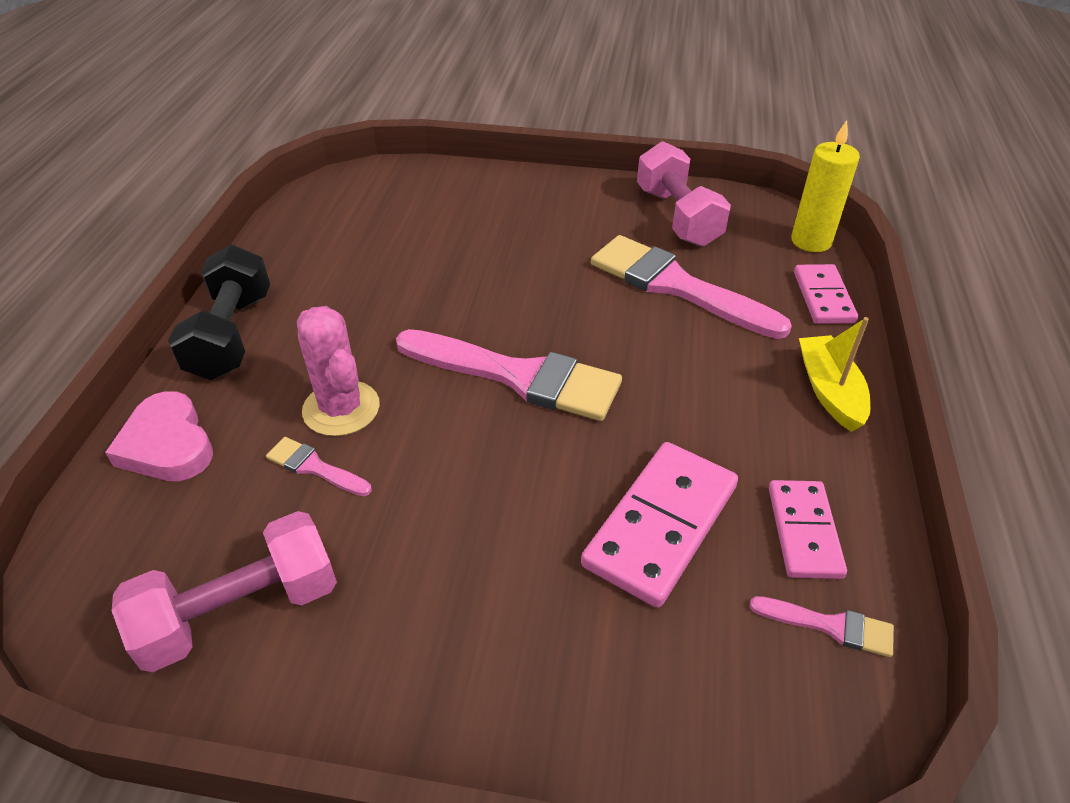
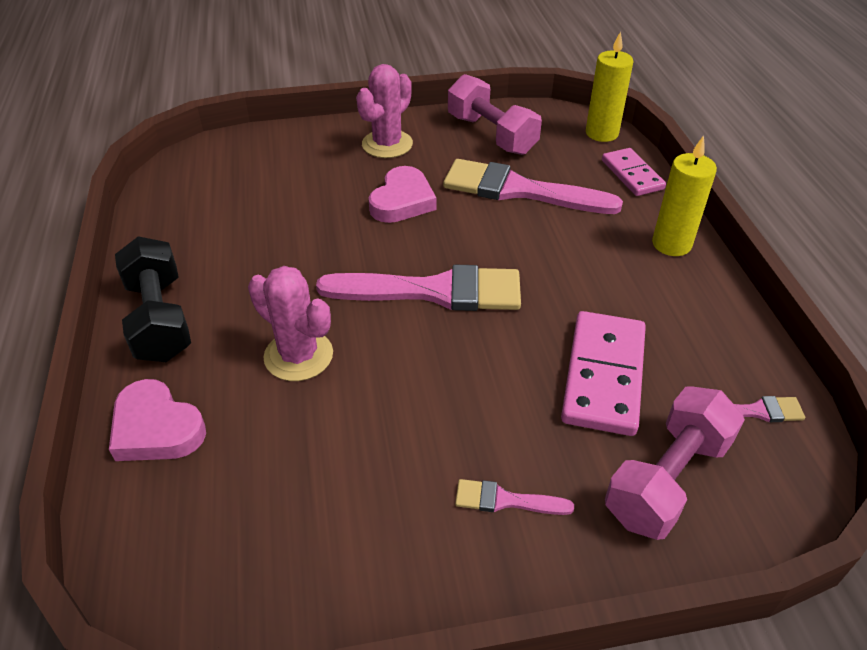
camera: 20 degrees left, 0 degrees up
pink dumbbell [112,511,337,672] -> pink dumbbell moved to [605,387,745,540]
pink brush [266,437,372,496] -> pink brush moved to [455,479,574,515]
pink domino [769,480,847,579] -> none
yellow boat [799,317,871,432] -> yellow candle [652,135,717,256]
none -> pink cactus [356,64,413,158]
none -> pink heart [368,166,436,223]

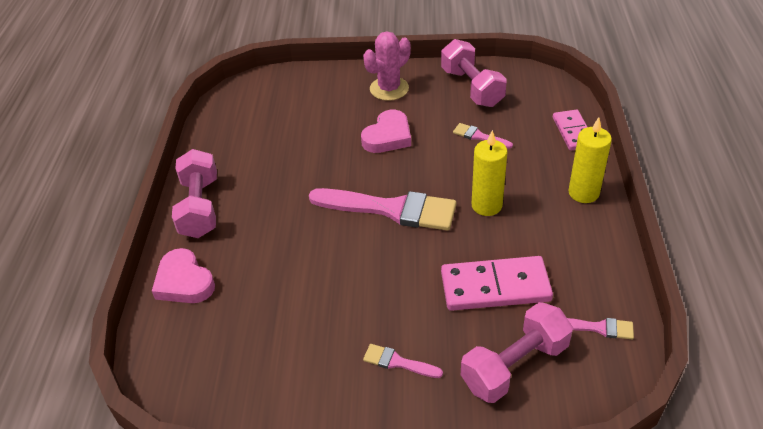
camera: 15 degrees right, 0 degrees up
black dumbbell [115,236,191,362] -> pink dumbbell [172,149,217,238]
pink cactus [248,266,333,381] -> none
pink brush [443,159,623,214] -> pink brush [453,123,513,149], size x0.45
pink domino [561,311,646,436] -> pink domino turned 60 degrees clockwise [441,256,553,311]
yellow candle [586,31,633,142] -> yellow candle moved to [472,130,507,216]

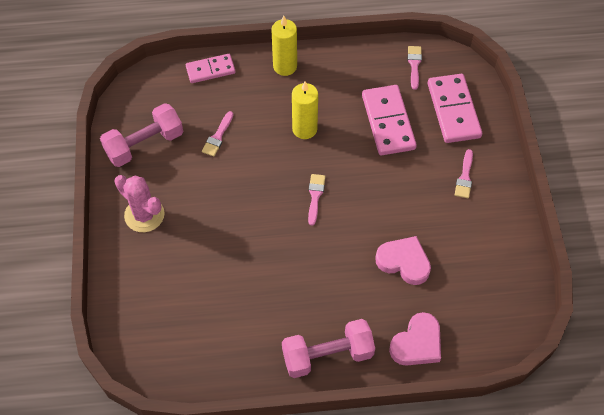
camera: 100 degrees left, 15 degrees up
pink brush [309,188,456,231] -> pink brush [308,174,325,226], size x0.45
pink heart [361,110,411,153] -> pink heart moved to [375,236,431,285]
pink dumbbell [461,302,573,403] -> pink domino [427,74,482,143]

